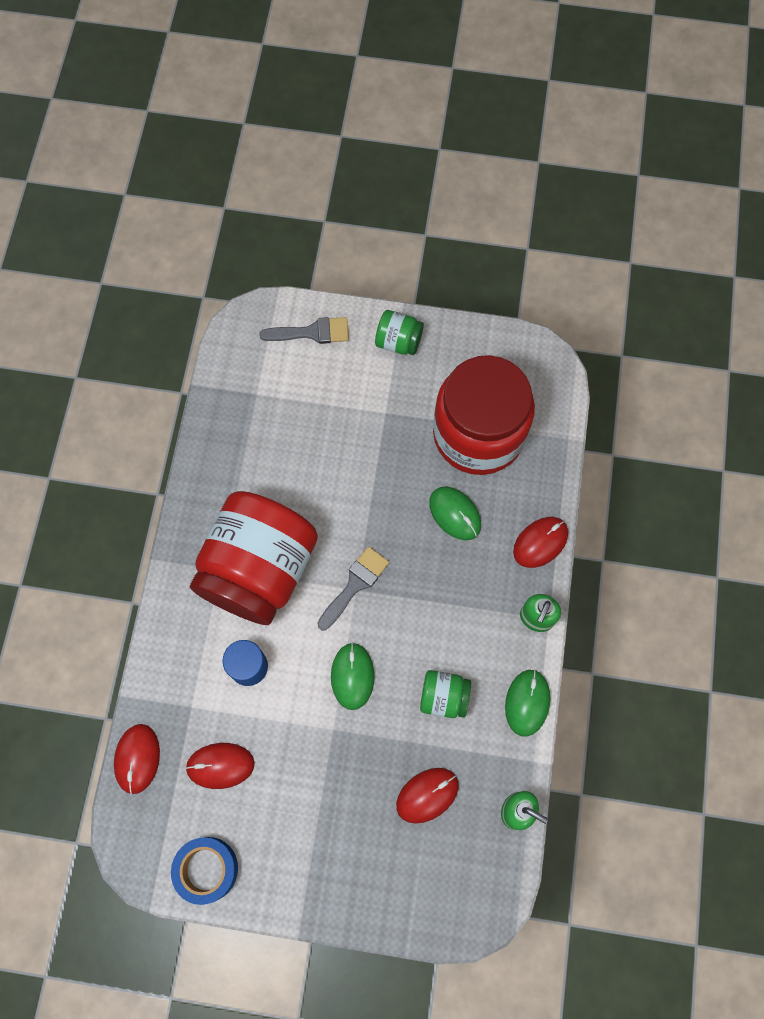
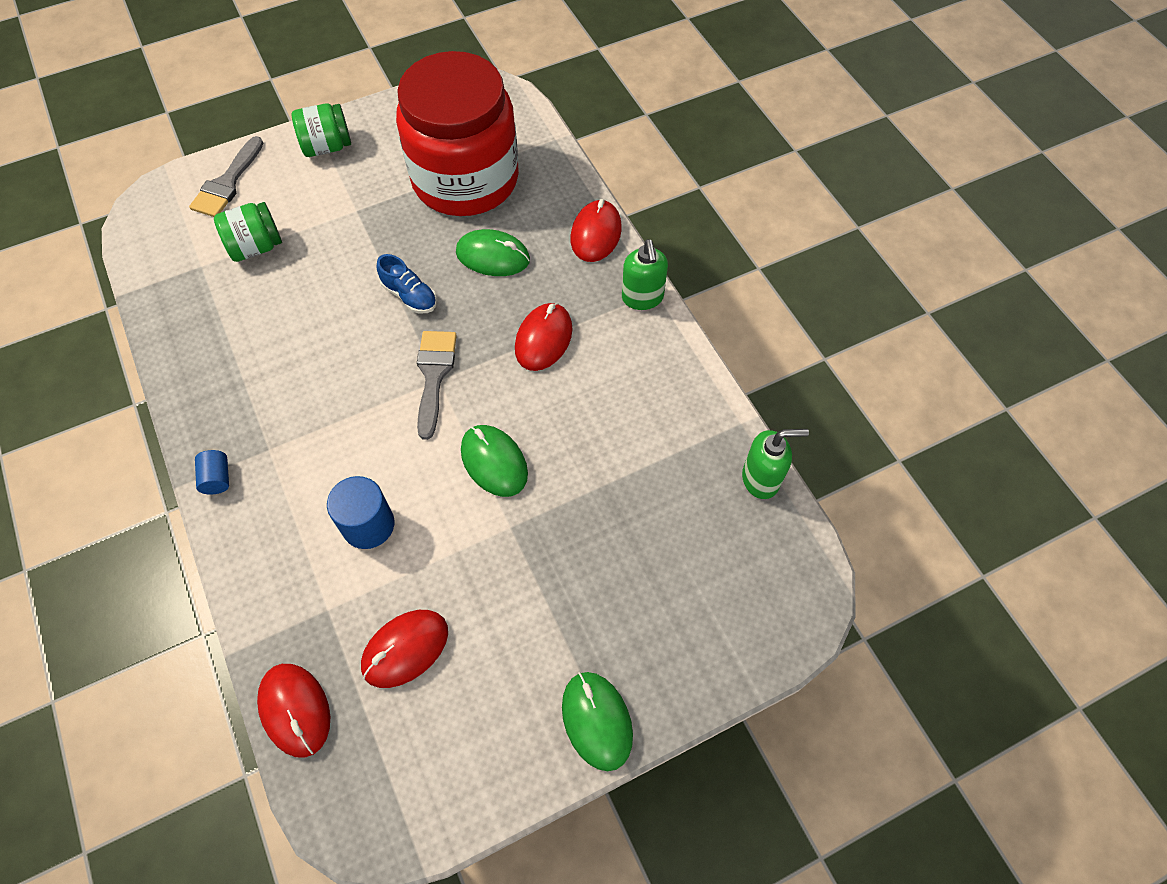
camera: 35 degrees left, 10 degrees down
blue tape [171,837,238,905] -> none
red jar [190,491,318,625] -> none
grey brush [259,317,349,344] -> grey brush turned 150 degrees clockwise [189,136,264,217]
red mouse [396,768,459,824] -> red mouse moved to [515,303,573,371]
green jar [420,670,471,718] -> green jar moved to [214,202,282,262]
green mouse [505,669,550,737] -> green mouse moved to [562,672,633,771]
none -> blue cylinder [195,450,229,495]
none -> blue shoe [376,254,437,314]

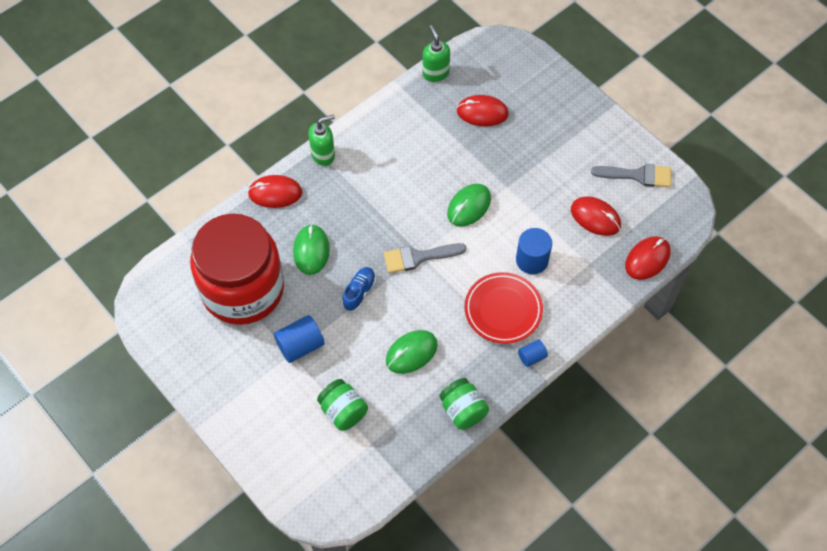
camera: 105 degrees left, 0 degrees up
grey brush [189,136,264,217] -> grey brush moved to [591,164,671,187]
green jar [292,103,351,157] -> green jar moved to [439,378,489,430]
red mouse [515,303,573,371] -> red mouse moved to [457,95,509,126]
green mouse [562,672,633,771] -> green mouse moved to [386,330,438,374]
none -> blue cylinder [274,315,325,363]
none -> red plate [464,272,543,344]

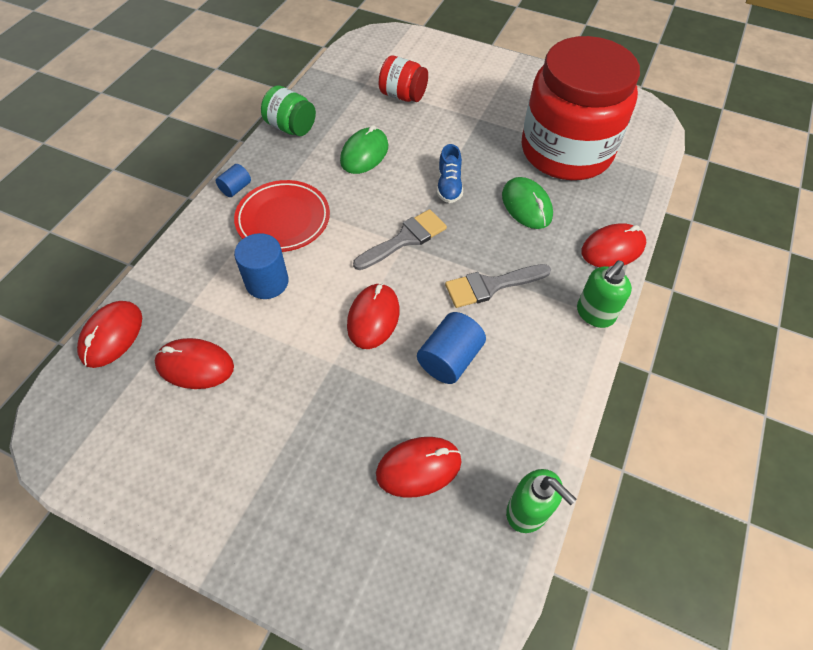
camera: 155 degrees right, 5 degrees down
blue cylinder [274,315,325,363] -> blue cylinder moved to [417,312,486,384]
green jar [317,379,368,431] -> red jar [379,55,428,102]
green mouse [447,184,491,227] -> red mouse [347,283,400,349]
grey brush [591,164,671,187] -> grey brush moved to [445,264,551,308]

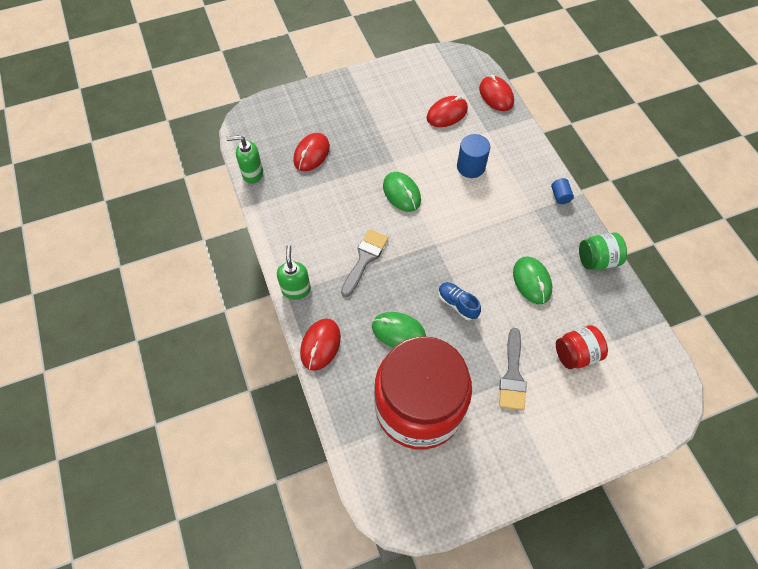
camera: 135 degrees right, 5 degrees up
red plate [234,180,330,252] -> none
red mouse [347,283,400,349] -> green mouse [383,172,421,212]
grey brush [353,209,447,270] -> grey brush moved to [499,328,527,410]
blue cylinder [417,312,486,384] -> none

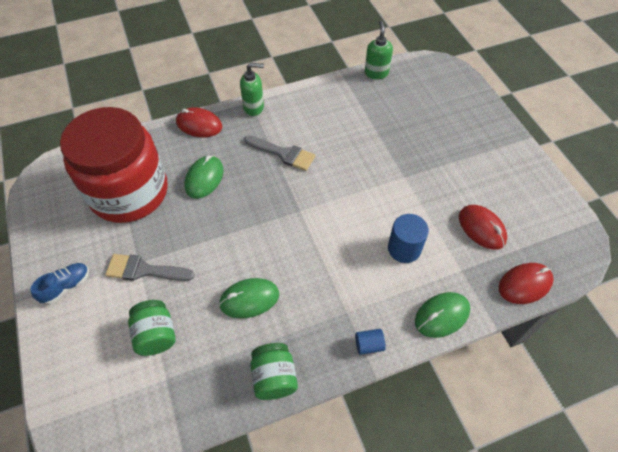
camera: 90 degrees right, 5 degrees down
red mouse [293,133,330,171] -> none
green mouse [383,172,421,212] -> green mouse moved to [415,292,470,338]
blue shoe [438,282,481,320] -> blue shoe moved to [30,263,89,304]
red jar [556,325,608,369] -> green jar [128,300,176,356]

